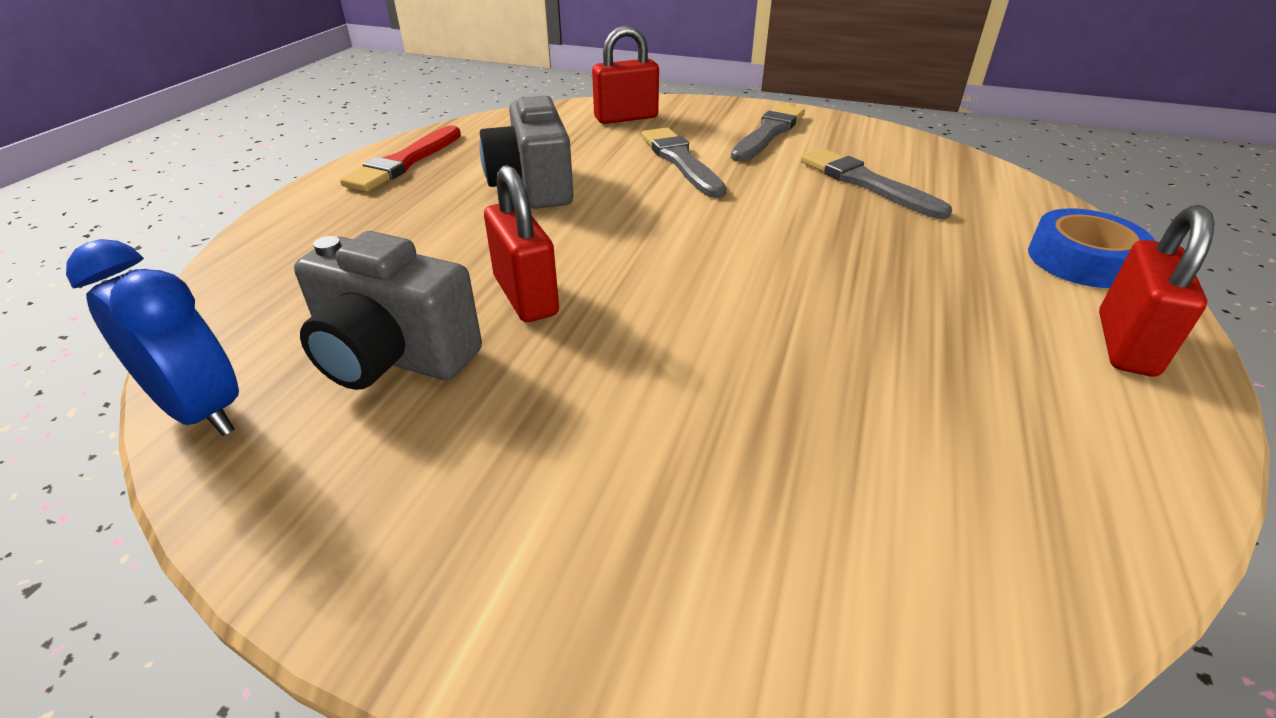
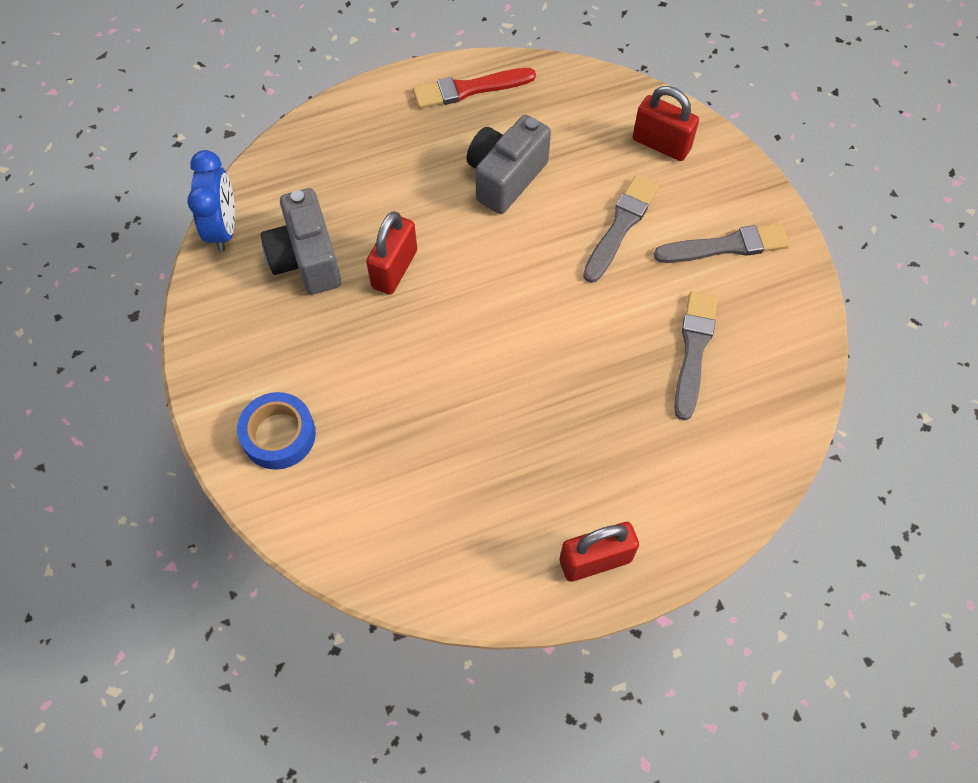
camera: 50 degrees right, 25 degrees up
blue tape [1028,208,1155,288] -> blue tape moved to [237,392,316,470]

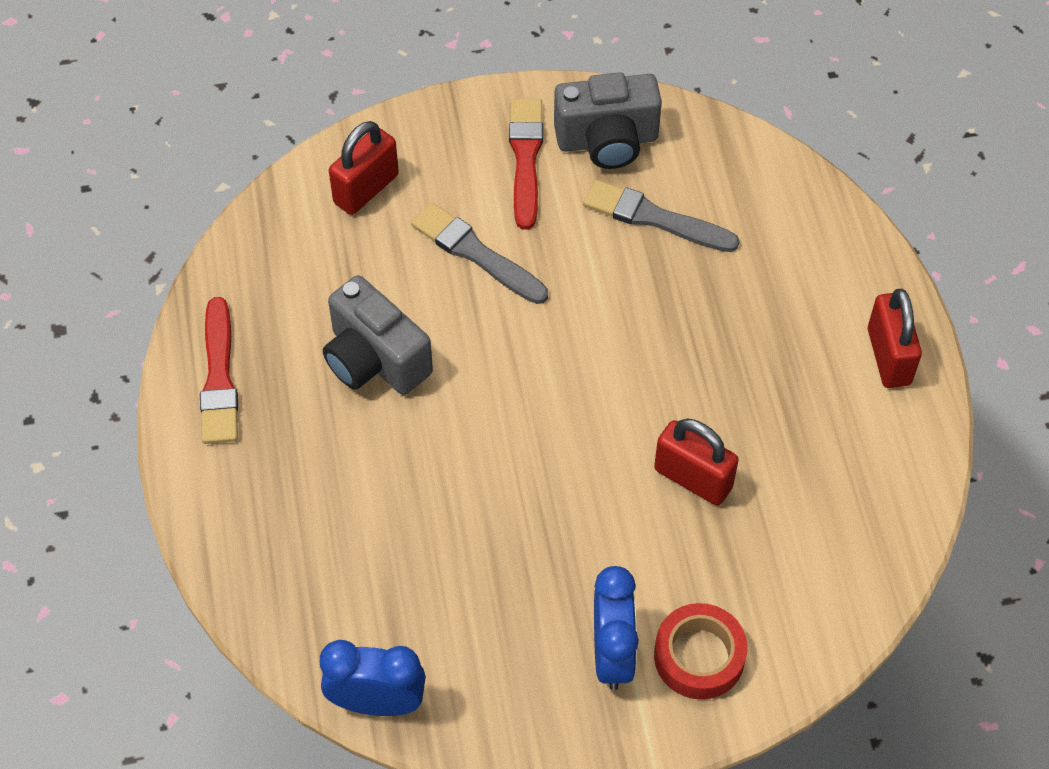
camera: 80 degrees left, 5 degrees down
blue tape [237,392,316,470] -> red tape [654,603,747,700]
grey camera [261,188,341,294] -> grey camera moved to [554,72,662,169]
red padlock [366,211,417,295] -> red padlock moved to [654,418,739,505]
grey brush [654,223,790,263] -> red brush [509,99,543,230]
none -> blue clock [594,566,639,690]

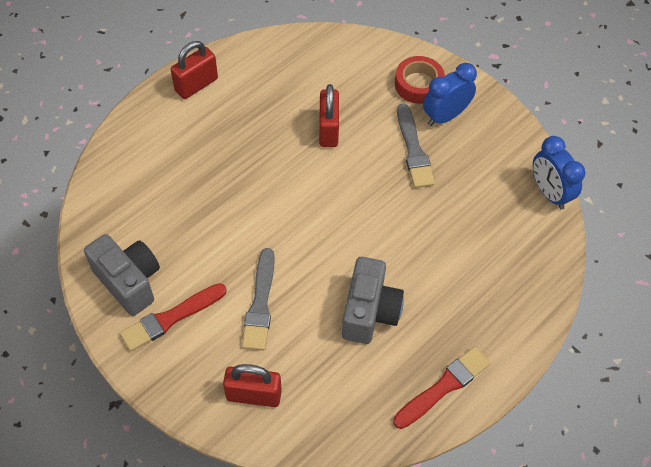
camera: 125 degrees left, 0 degrees up
grey brush [583,179,740,252] -> grey brush moved to [397,104,435,188]

